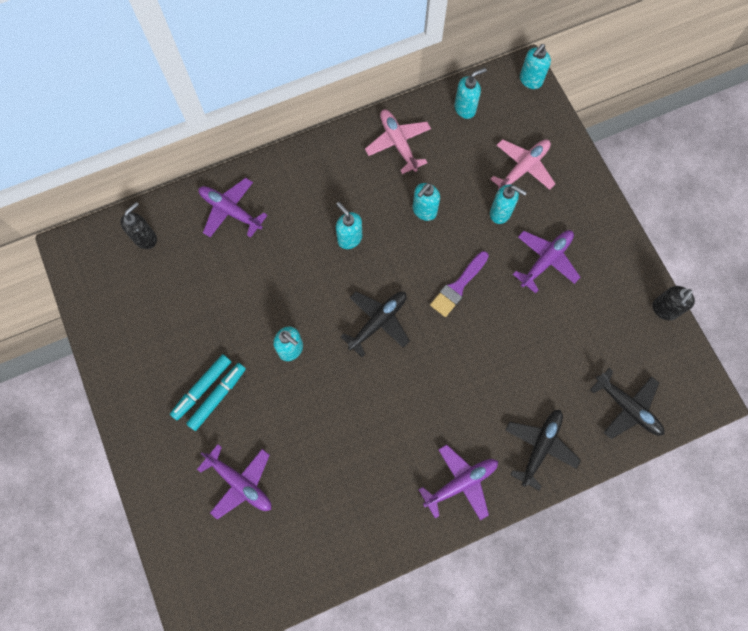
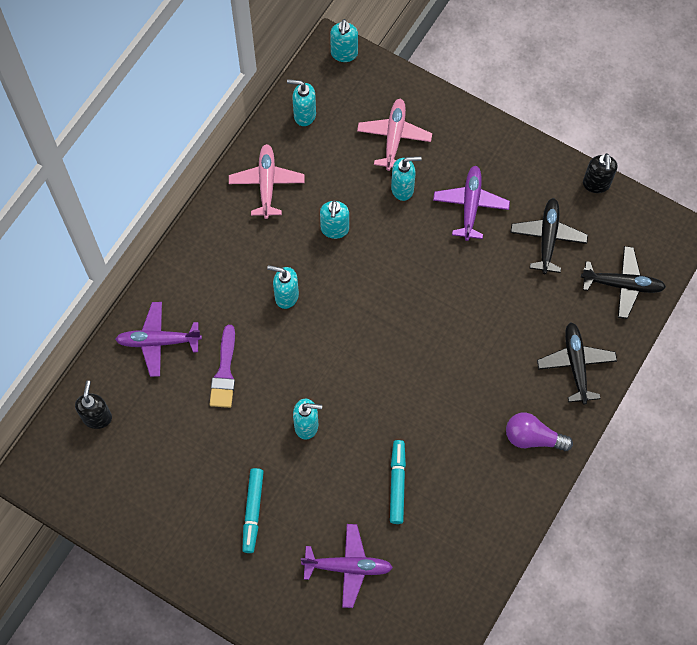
camera: 35 degrees left, 5 degrees down
turquoise marker [186,363,246,431] -> turquoise marker moved to [390,440,406,524]
black plane [340,291,410,357] -> black plane moved to [510,198,588,274]
pink plane [365,109,431,174] -> pink plane turned 60 degrees clockwise [229,144,305,219]
purple plane [419,445,498,520] -> purple light bulb [506,412,573,451]
purple brush [430,251,489,317] -> purple brush moved to [210,325,235,408]
turquoise soap dispenser [454,68,487,119] -> turquoise soap dispenser turned 105 degrees counterclockwise [287,79,316,126]

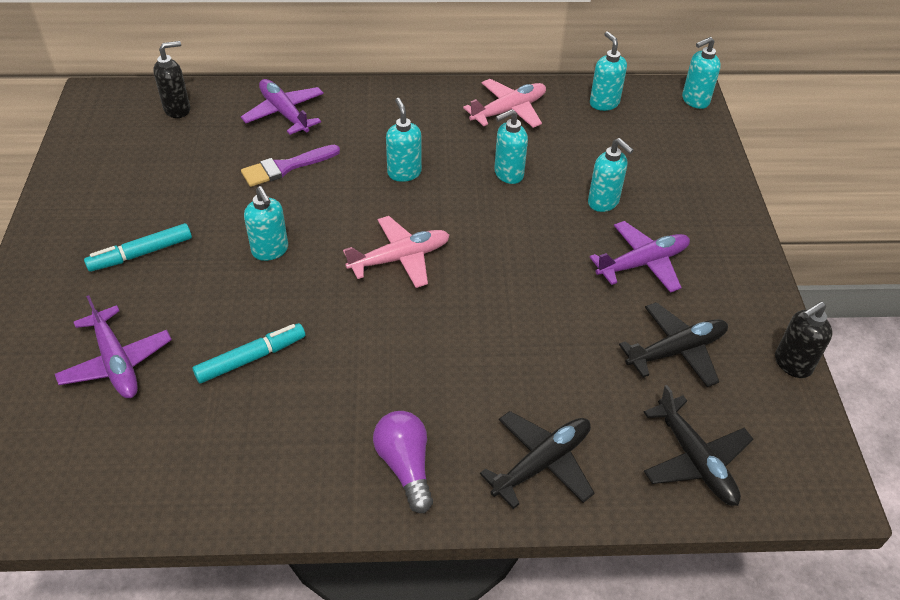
camera: 55 degrees right, 20 degrees down
pink plane [357,98,432,171] -> pink plane moved to [343,216,450,288]

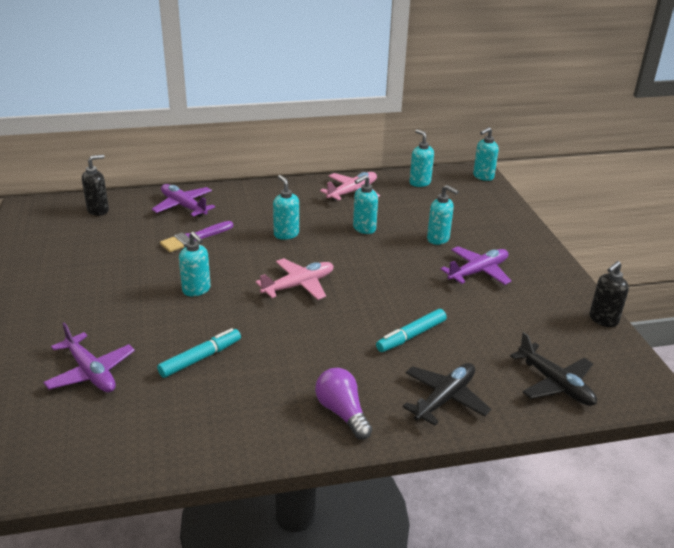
camera: 10 degrees left, 15 degrees down
turquoise marker [84,223,192,272] -> turquoise marker moved to [376,309,447,352]
black plane [619,302,728,387] -> none

